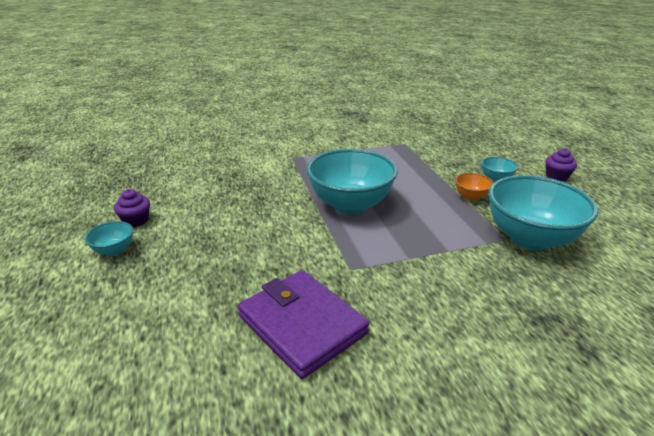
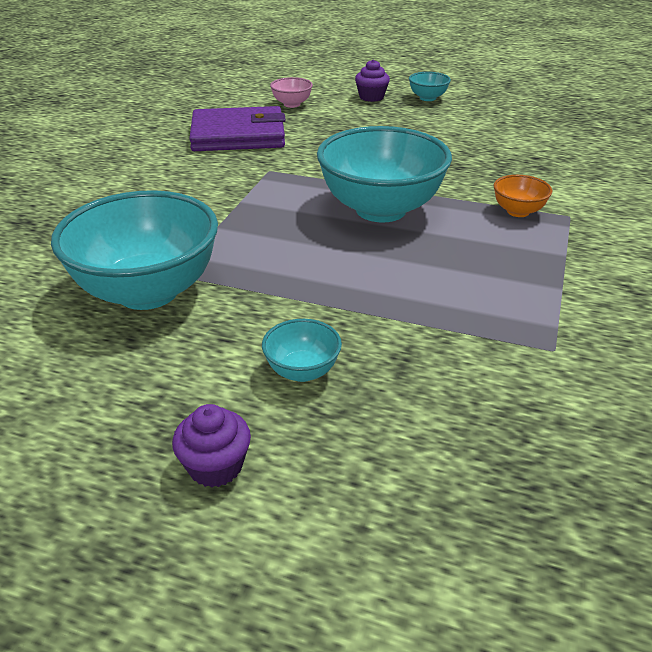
camera: 125 degrees right, 5 degrees up
purple cupcake [114,189,150,227] -> purple cupcake moved to [355,59,390,102]
orange bowl [455,173,493,201] -> orange bowl moved to [493,175,552,217]
none -> pink bowl [270,77,313,108]

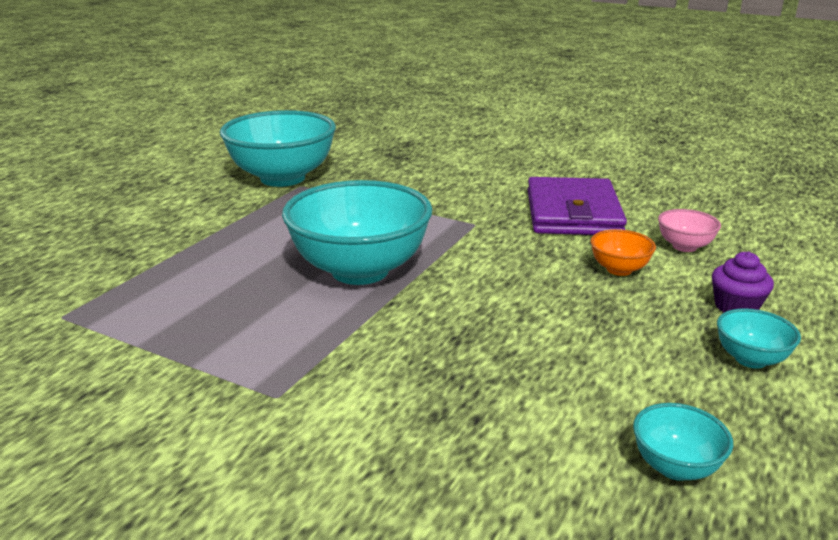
camera: 100 degrees right, 10 degrees down
purple cupcake [172,404,251,488] -> none
turquoise bowl [262,319,342,382] -> turquoise bowl moved to [633,403,734,481]
orange bowl [493,175,552,217] -> orange bowl moved to [590,229,656,276]

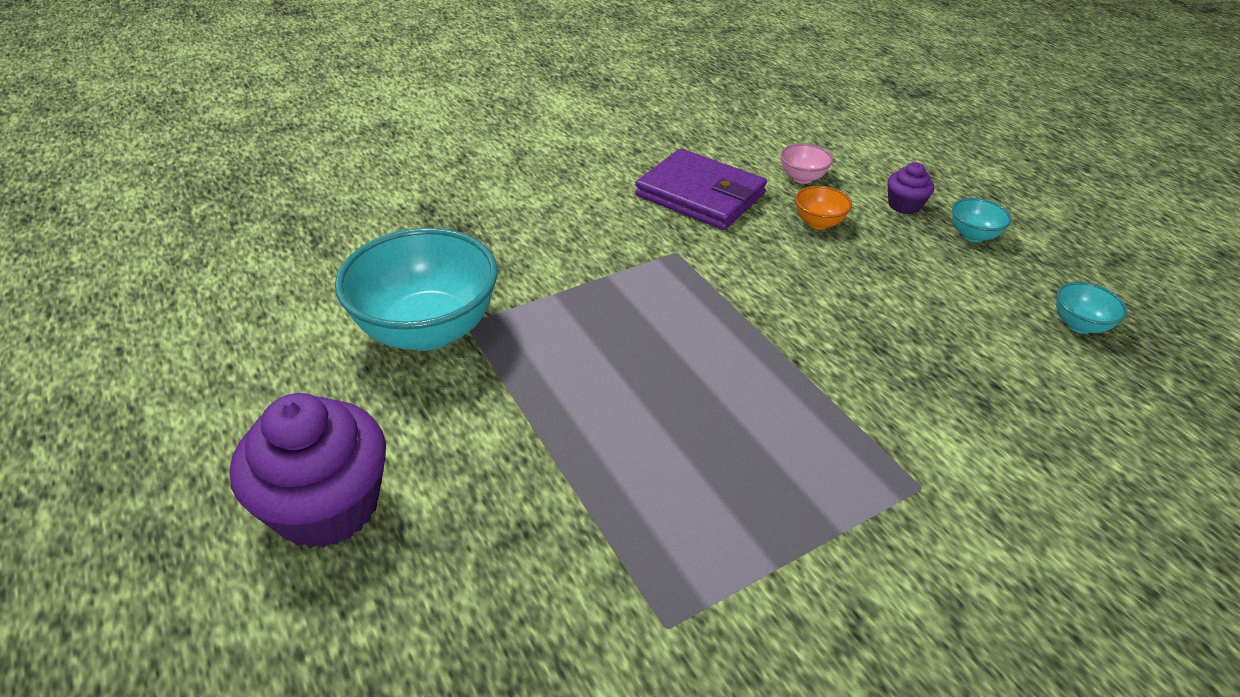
camera: 60 degrees left, 15 degrees up
turquoise bowl [282,180,433,285] -> none
none -> purple cupcake [230,393,386,548]

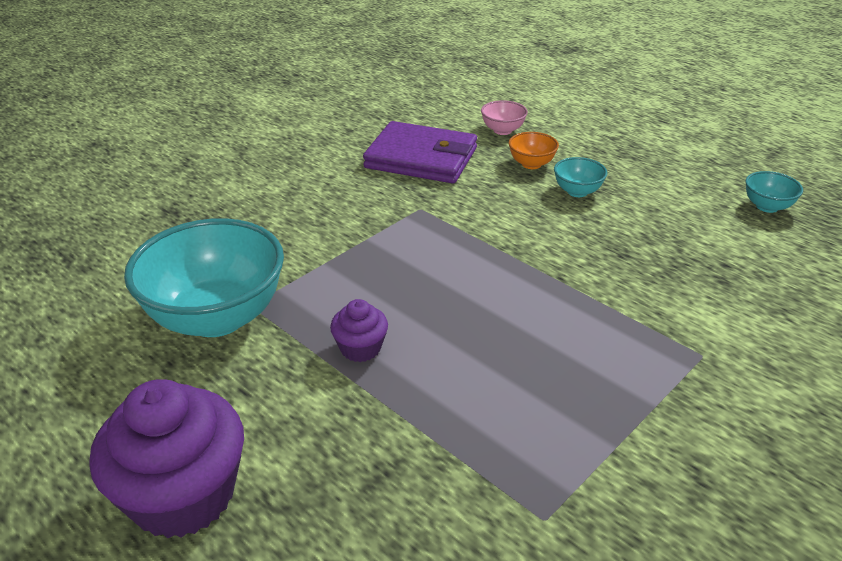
camera: 15 degrees left, 5 degrees down
purple cupcake [888,162,934,214] -> purple cupcake moved to [330,299,388,362]
turquoise bowl [952,198,1012,242] -> turquoise bowl moved to [554,157,607,197]

